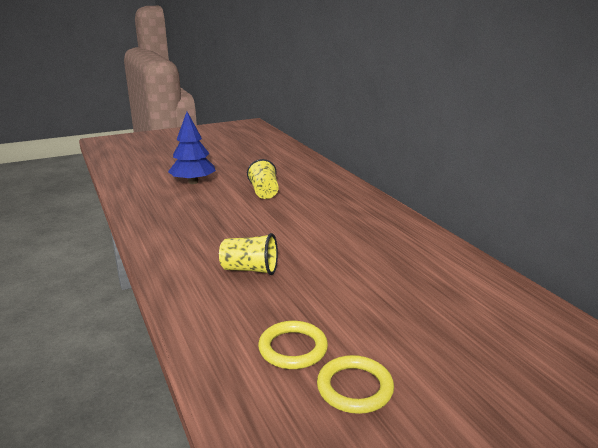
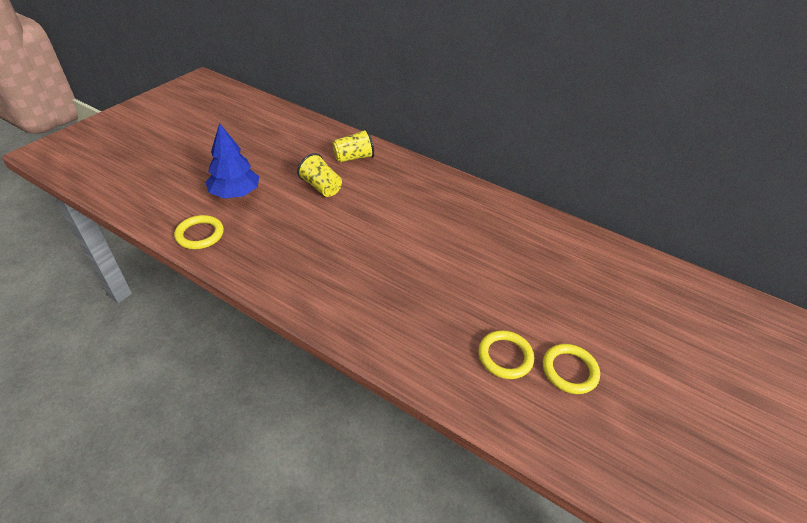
camera: 35 degrees left, 20 degrees up
yellow cup [219,233,278,275] -> yellow cup moved to [332,129,374,162]
none -> yellow ring [174,215,224,249]

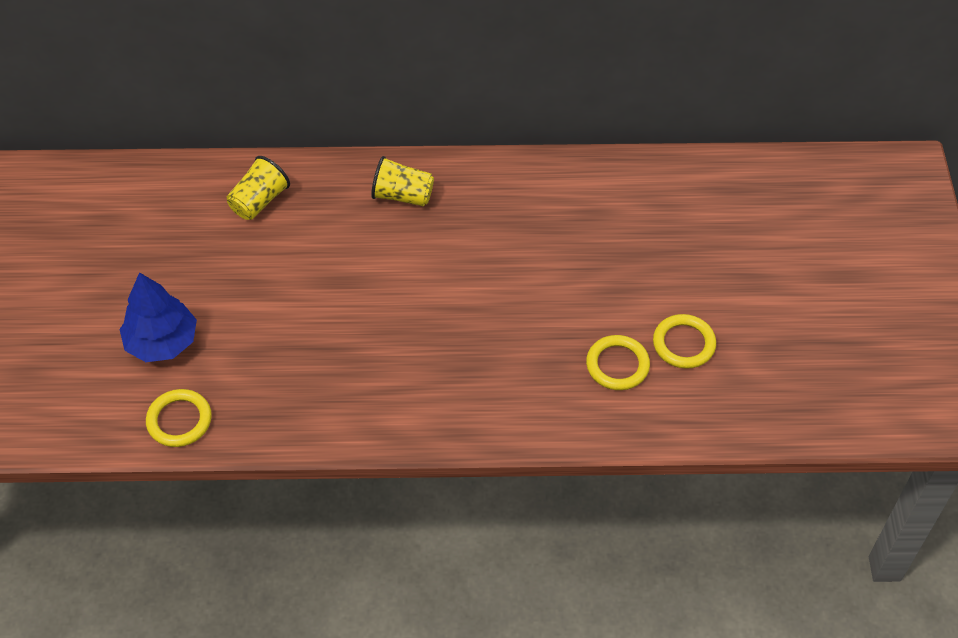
camera: 30 degrees left, 10 degrees up
yellow cup [297,153,342,197] -> yellow cup moved to [371,156,434,207]

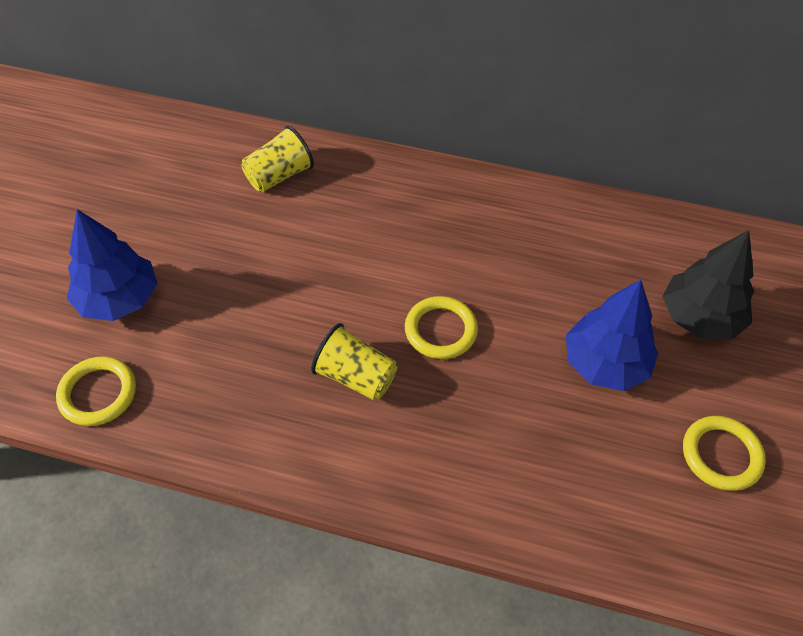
camera: 15 degrees right, 0 degrees up
yellow cup [371,156,434,207] -> yellow cup moved to [311,323,397,400]
yellow ring [586,335,650,390] -> yellow ring moved to [405,296,478,359]
none -> blue tree [566,280,658,391]
none -> black tree [662,230,754,340]

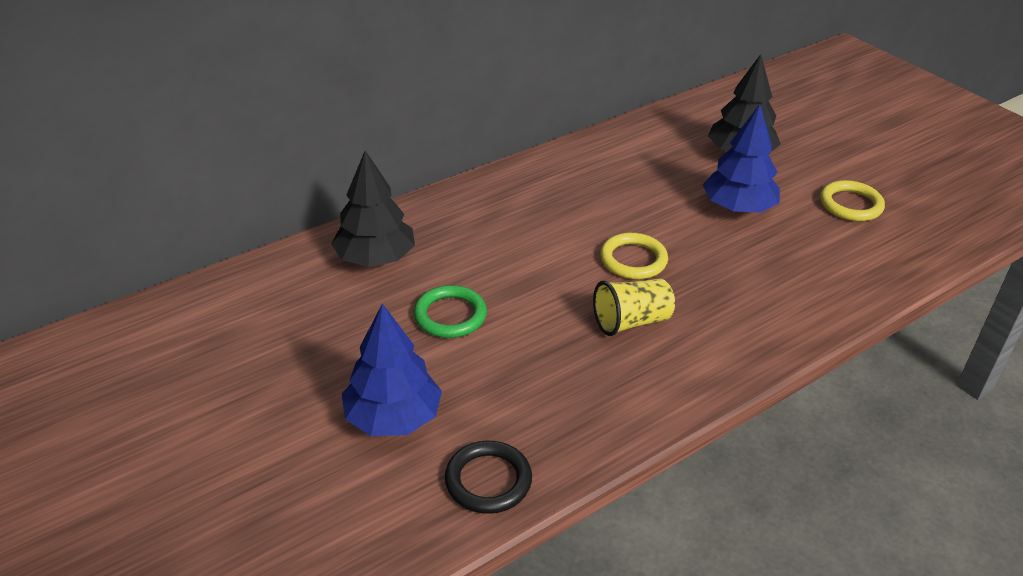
camera: 50 degrees left, 15 degrees down
yellow ring [56,356,136,426] -> black ring [445,441,532,514]
yellow cup [241,126,314,192] -> black tree [331,150,415,267]
none -> green ring [414,285,487,338]

